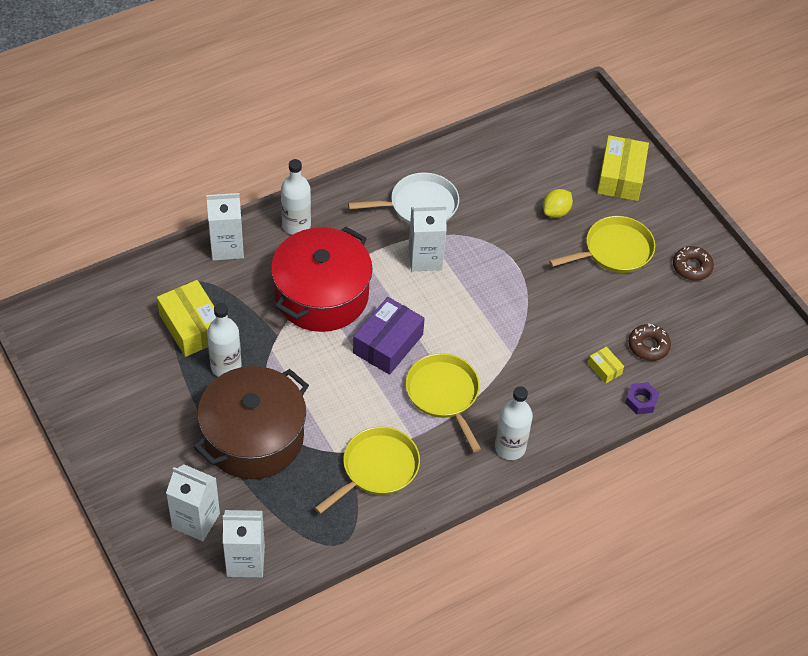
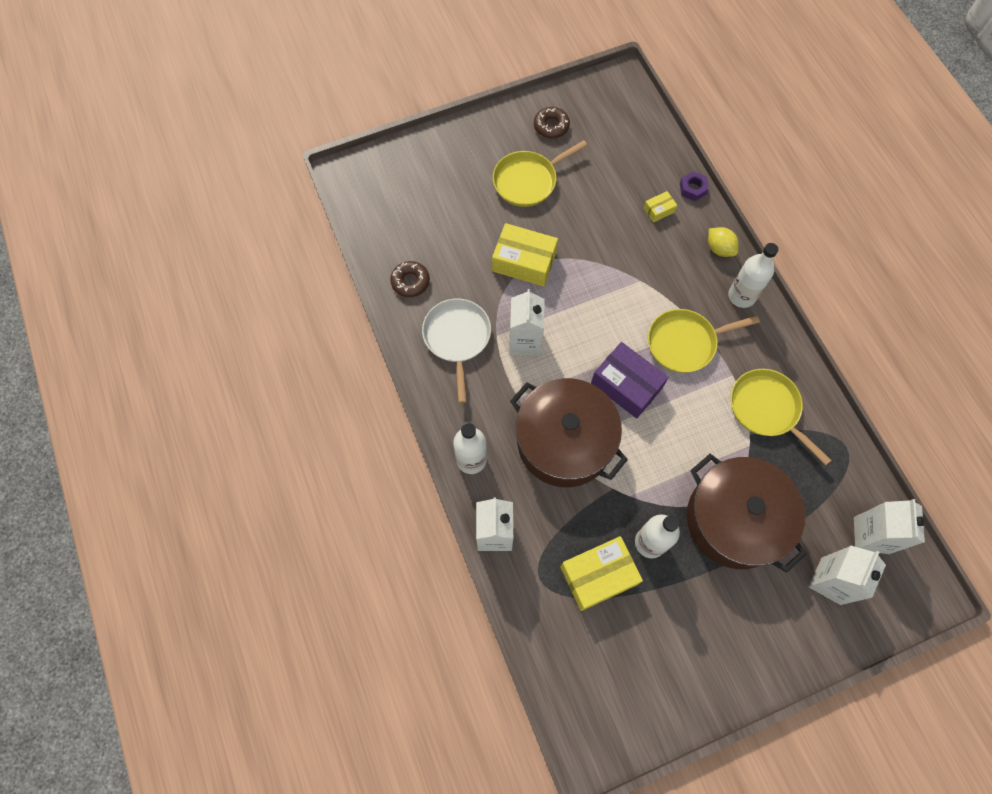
camera: 80 degrees left, 15 degrees up
red pot [271,226,373,332] -> brown pot [510,378,628,487]
yellow lemon [543,189,573,218] -> yellow lemon moved to [708,227,739,257]
yellow pan [549,216,655,273] -> yellow pan turned 105 degrees counterclockwise [493,140,588,207]
yellow box [597,135,649,201] -> yellow box moved to [492,223,558,287]
brown donut [629,323,671,361] -> brown donut moved to [390,261,430,297]

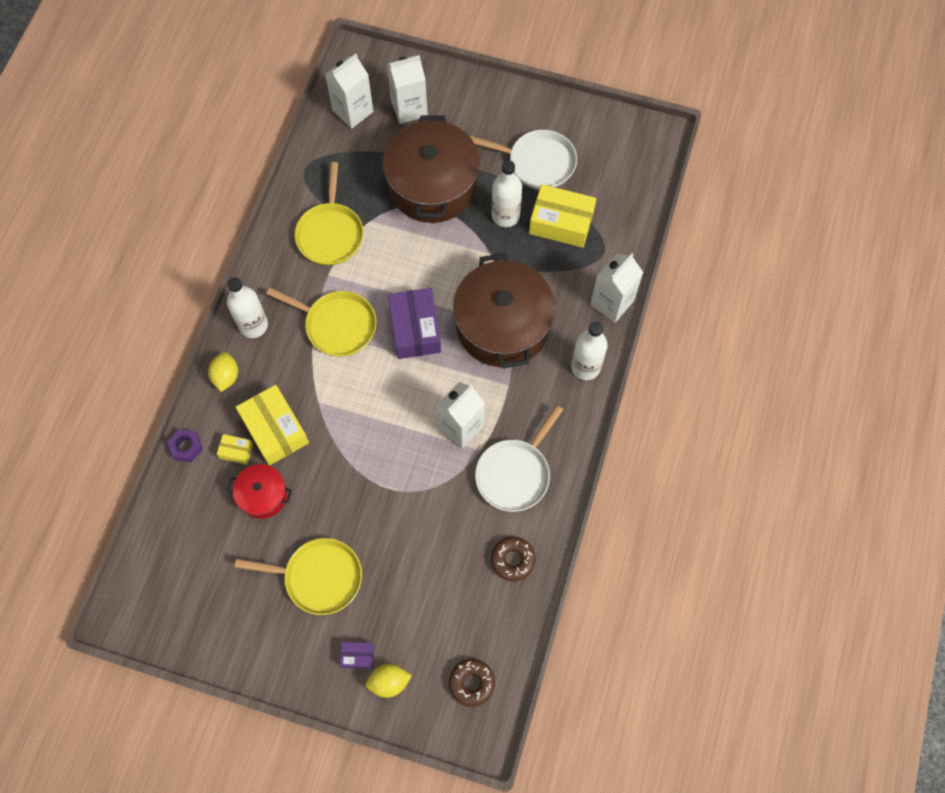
camera: 140 degrees left, 0 degrees up
yellow box [492,223,558,287] -> yellow box moved to [236,385,309,465]
brown donut [534,107,570,139] -> brown donut moved to [448,659,495,707]
none -> red pot [227,464,292,519]
none -> purple box [340,642,374,669]
none -> yellow lemon [365,664,412,698]
none -> white pan [470,130,577,189]

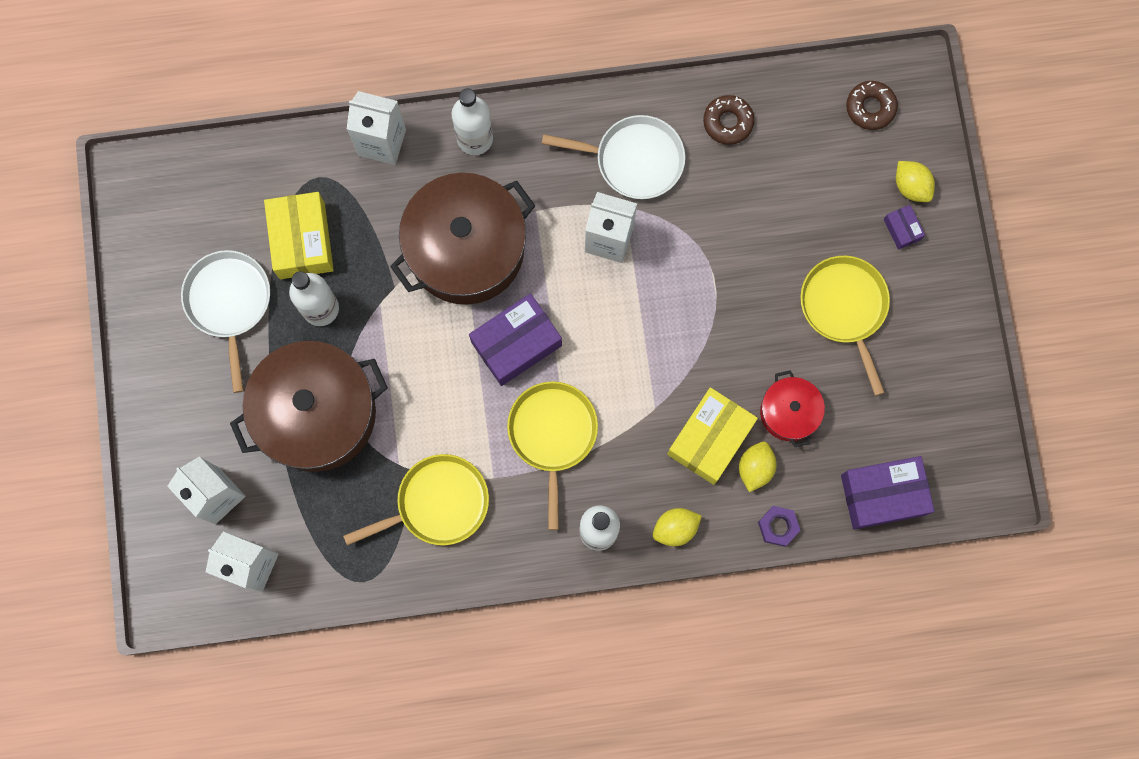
camera: 115 degrees left, 10 degrees up
yellow box [217,434,253,464] -> yellow lemon [739,442,777,492]
none -> purple box [841,456,934,530]

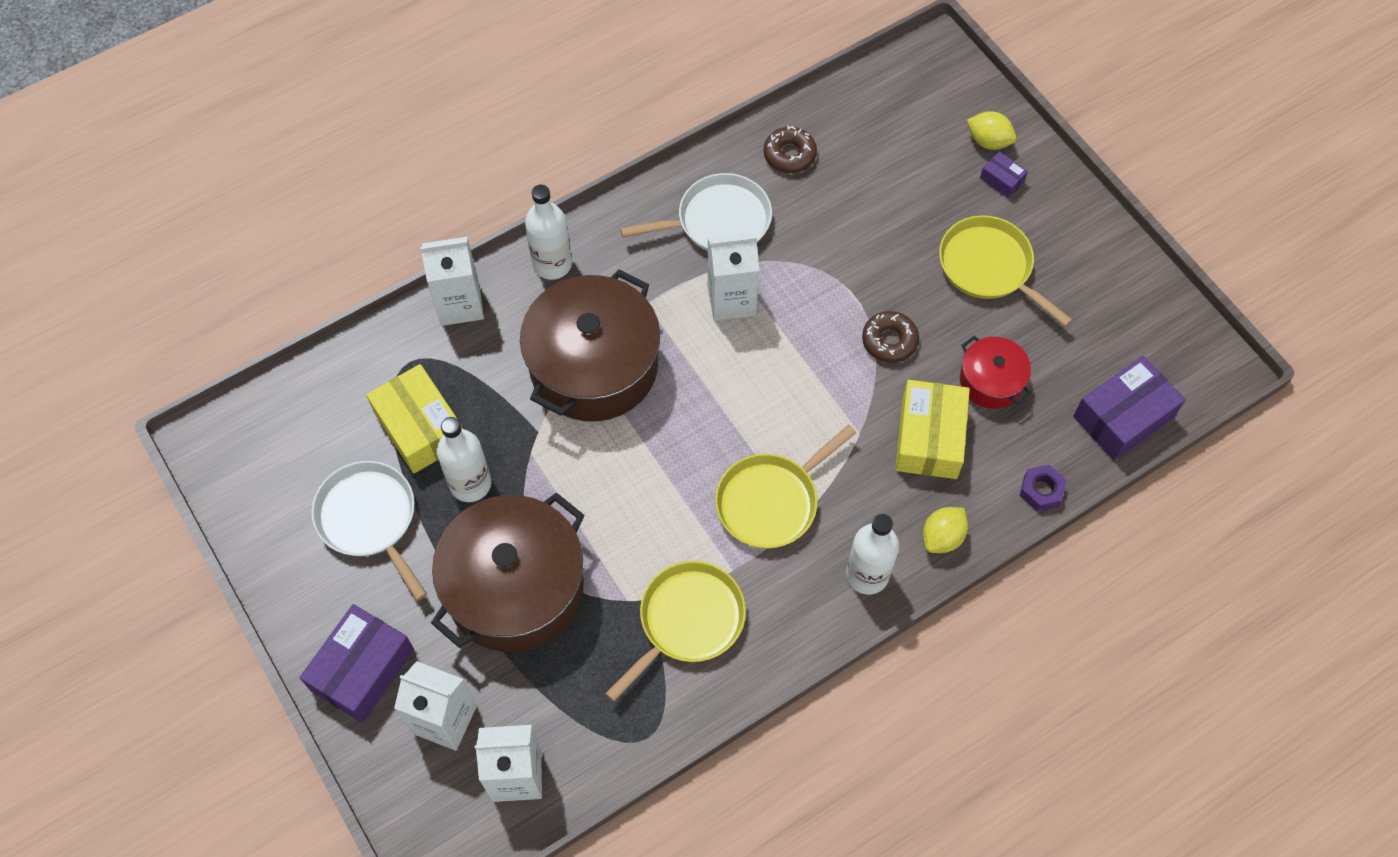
camera: 25 degrees left, 15 degrees down
purple box [469,293,562,386] -> purple box moved to [299,604,414,723]
yellow pan [507,381,598,530] -> yellow pan turned 105 degrees counterclockwise [715,425,856,549]
yellow lemon [739,442,777,492] -> none
brown donut [846,81,898,130] -> brown donut moved to [862,311,919,363]

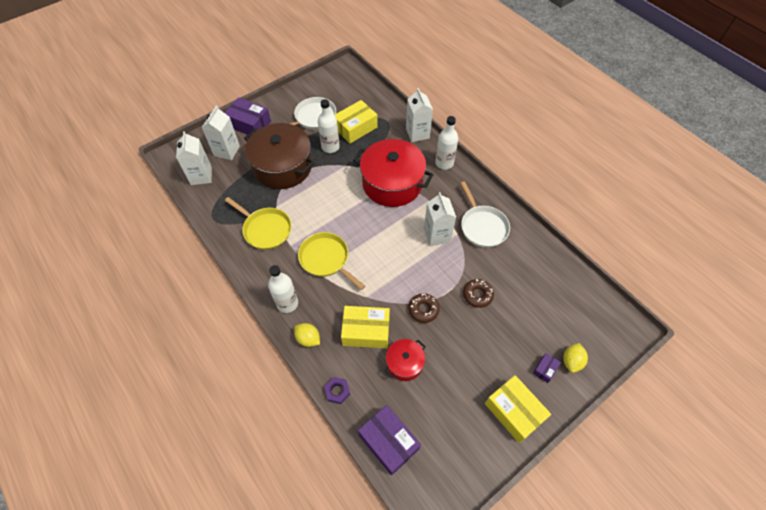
camera: 85 degrees right, 5 degrees down
brown pot [520,270,660,422] -> red pot [353,139,434,207]
brown donut [764,126,817,173] -> brown donut moved to [463,279,494,308]
yellow pan [939,215,1073,327] -> none
none -> yellow box [485,375,551,443]

